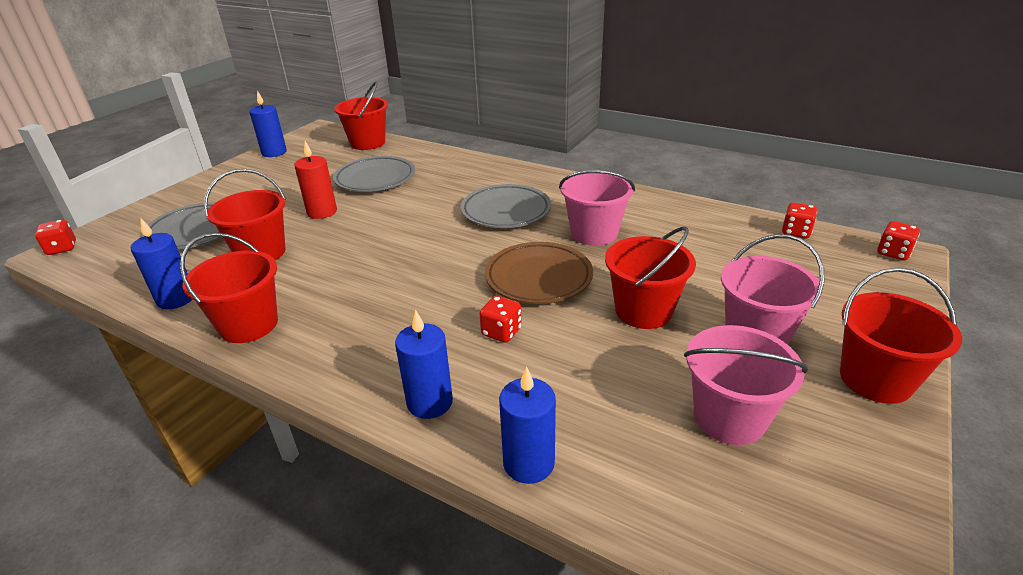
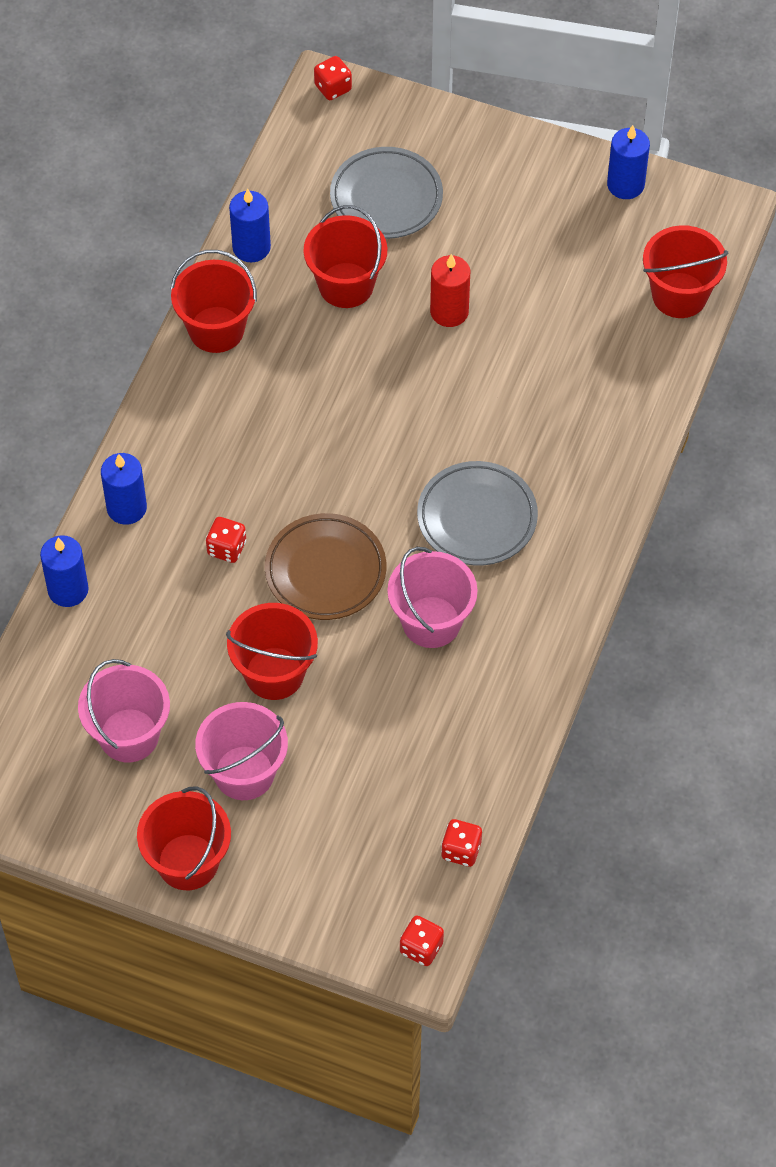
camera: 80 degrees right, 25 degrees up
grey plate [333,156,415,192] -> none

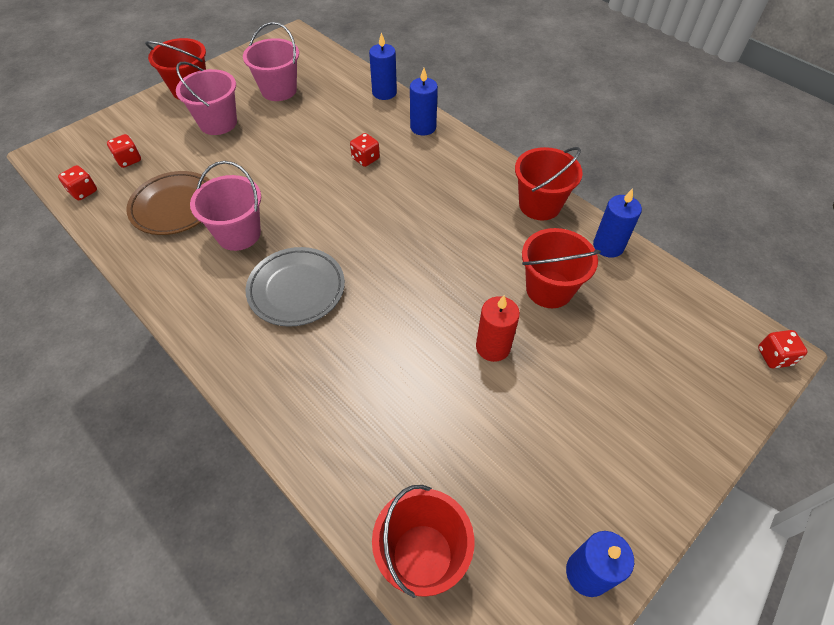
camera: 115 degrees right, 5 degrees down
red bucket [226,603,318,700] -> none
brown plate [265,513,386,620] -> brown plate moved to [126,171,210,235]
grey plate [330,147,443,239] -> none
red dice [400,916,444,966] -> red dice moved to [107,134,141,168]

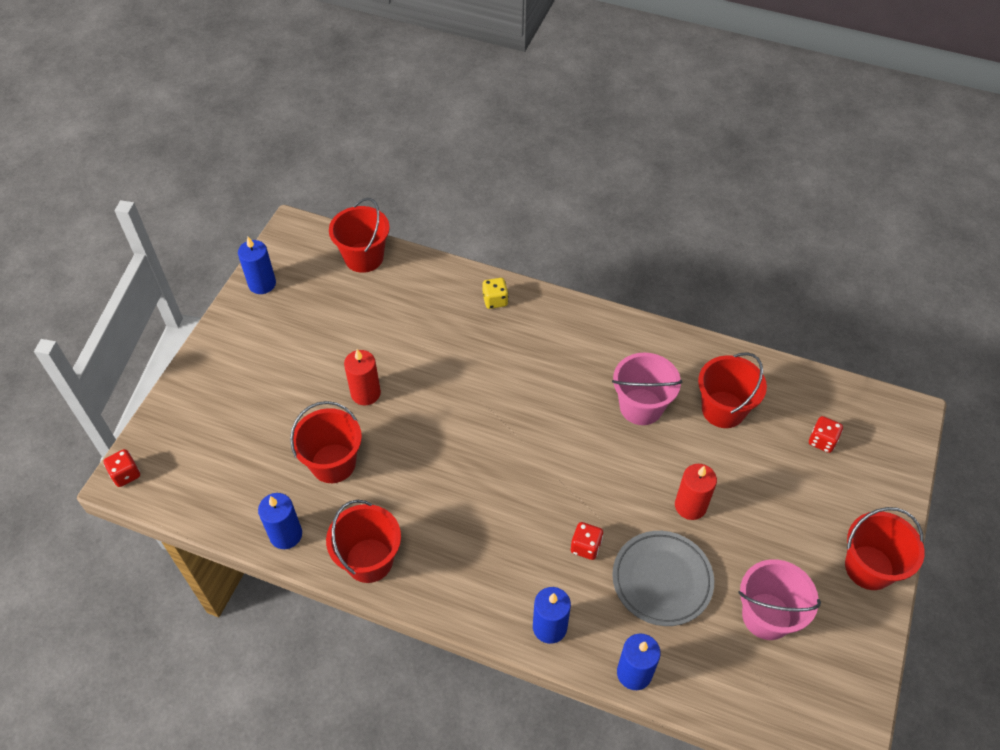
camera: 155 degrees right, 0 degrees up
red dice [58,165,97,200] -> none
brown plate [126,171,210,235] -> red bucket [698,352,767,428]
pink bucket [176,62,237,135] -> none
grey plate [245,247,345,327] -> grey plate moved to [612,531,714,626]
none -> yellow dice [482,278,508,309]
none -> red candle [675,464,717,520]

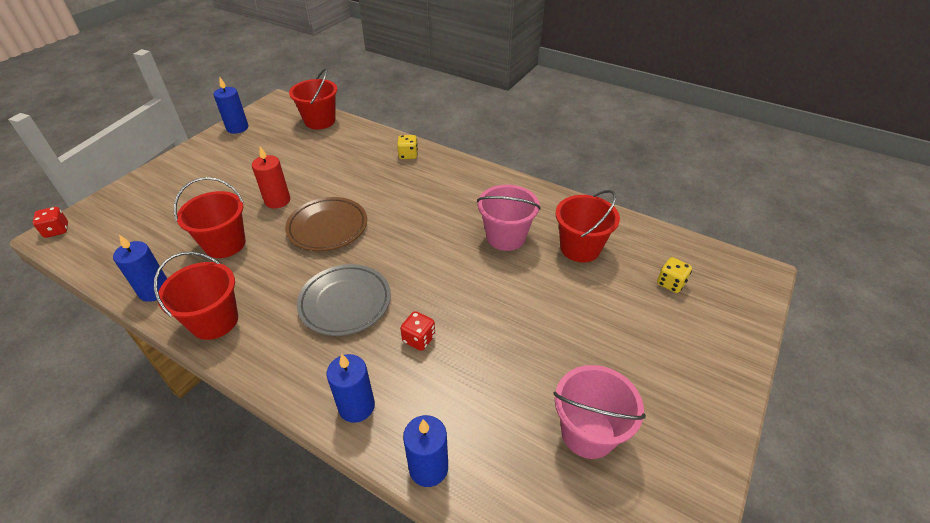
camera: 10 degrees right, 10 degrees down
grey plate [612,531,714,626] -> grey plate moved to [297,264,391,336]
red candle [675,464,717,520] -> none
red dice [809,416,843,453] -> yellow dice [657,257,692,293]
red bucket [845,507,925,590] -> none
none -> brown plate [285,197,367,251]

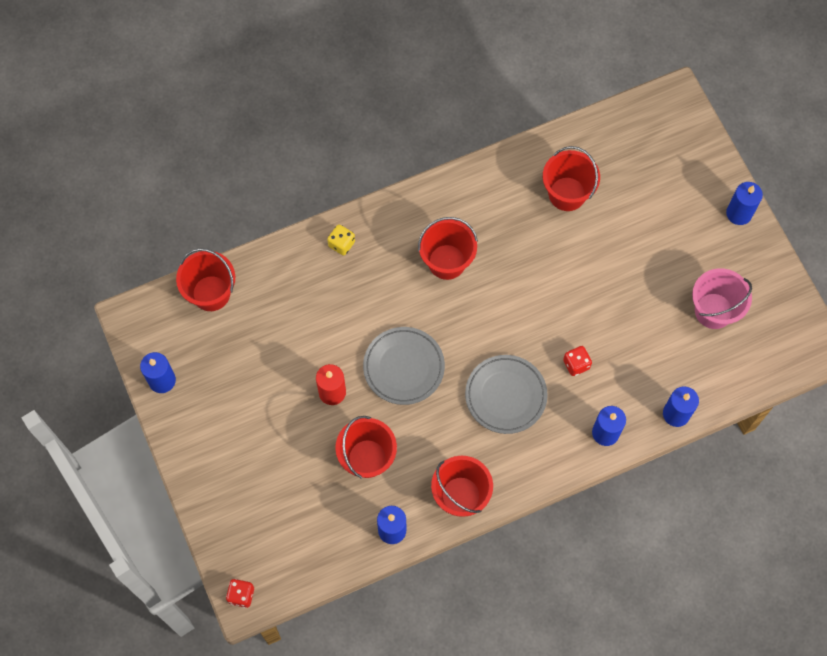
camera: 55 degrees left, 25 degrees up
brown plate [285,197,367,251] -> grey plate [363,327,445,405]
pink bucket [477,185,541,251] -> none
yellow dice [657,257,692,293] -> none
none -> red bucket [418,217,478,280]
none -> blue candle [726,182,763,225]

